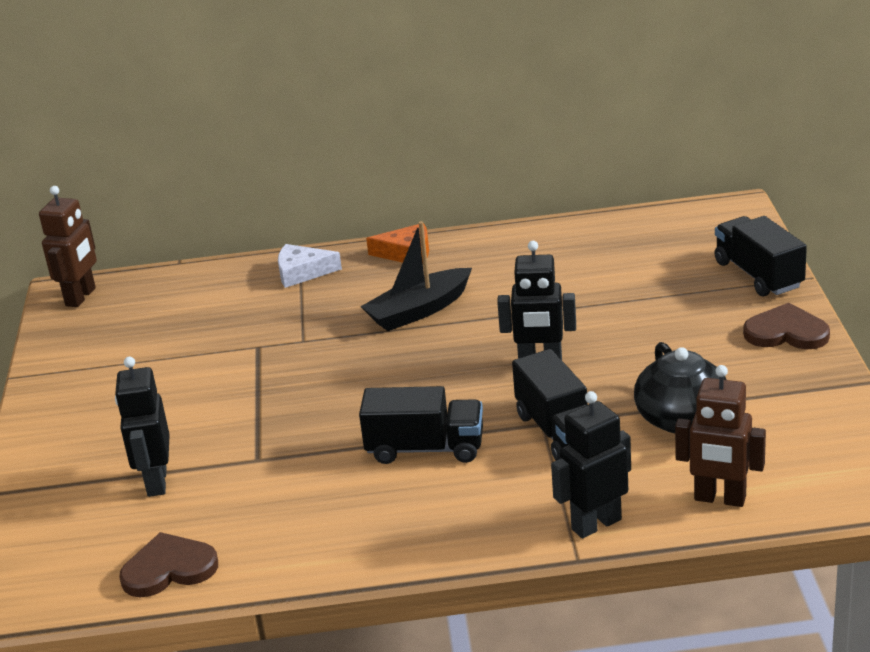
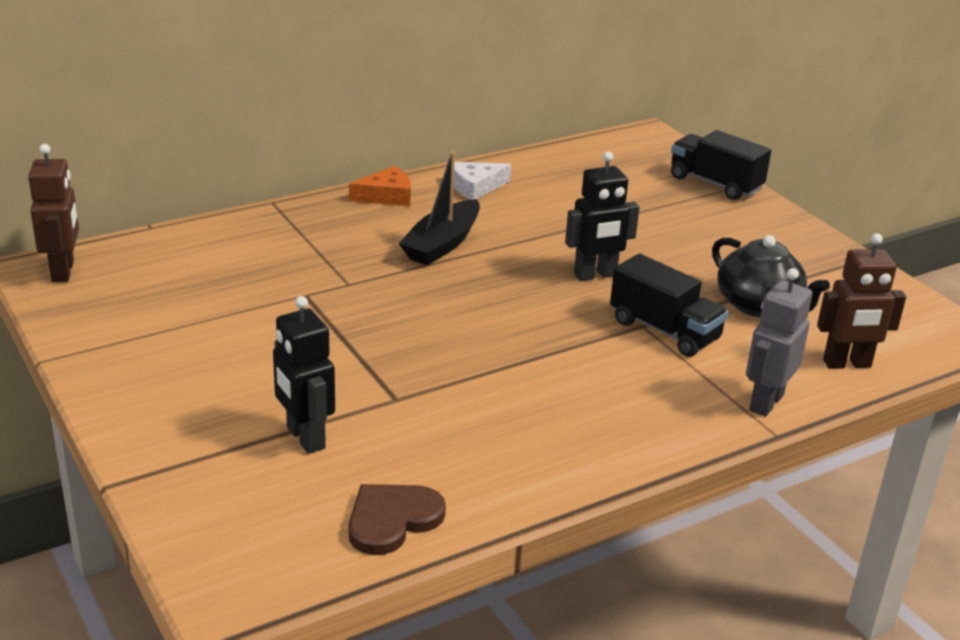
camera: 30 degrees left, 0 degrees up
white cheese [278,244,342,288] -> white cheese moved to [453,162,511,200]
black truck [359,386,483,464] -> none
black robot [551,391,631,539] -> grey robot [746,268,813,417]
brown heart [743,303,830,349] -> none

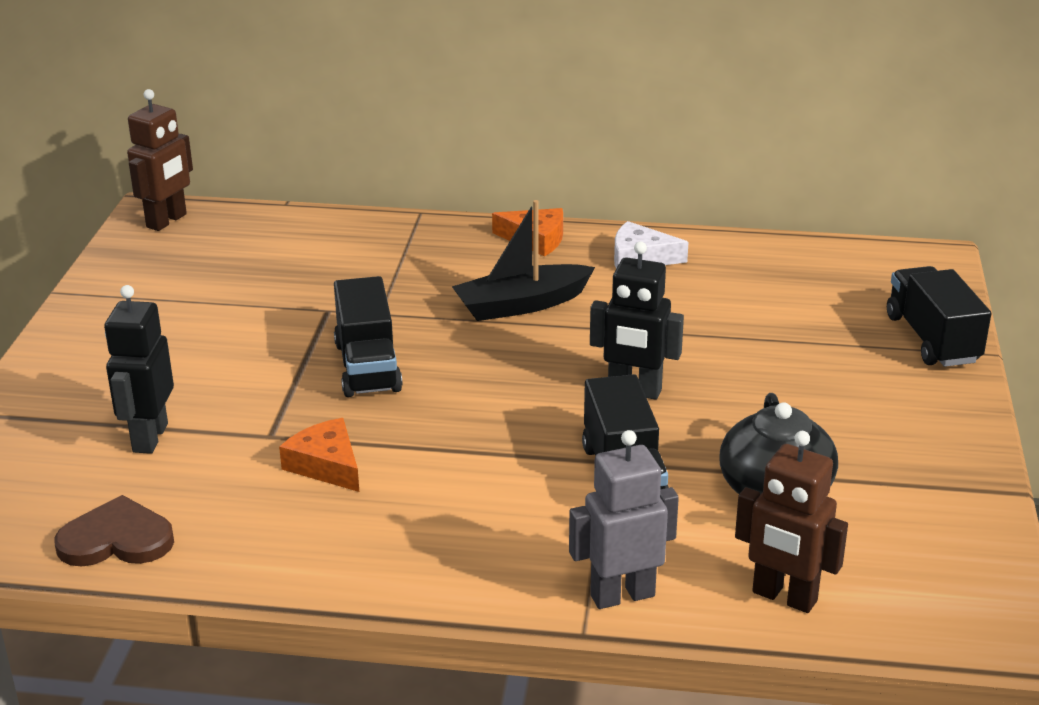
camera: 40 degrees right, 0 degrees up
none -> orange cheese [279,418,359,492]
none -> black truck [334,276,403,397]

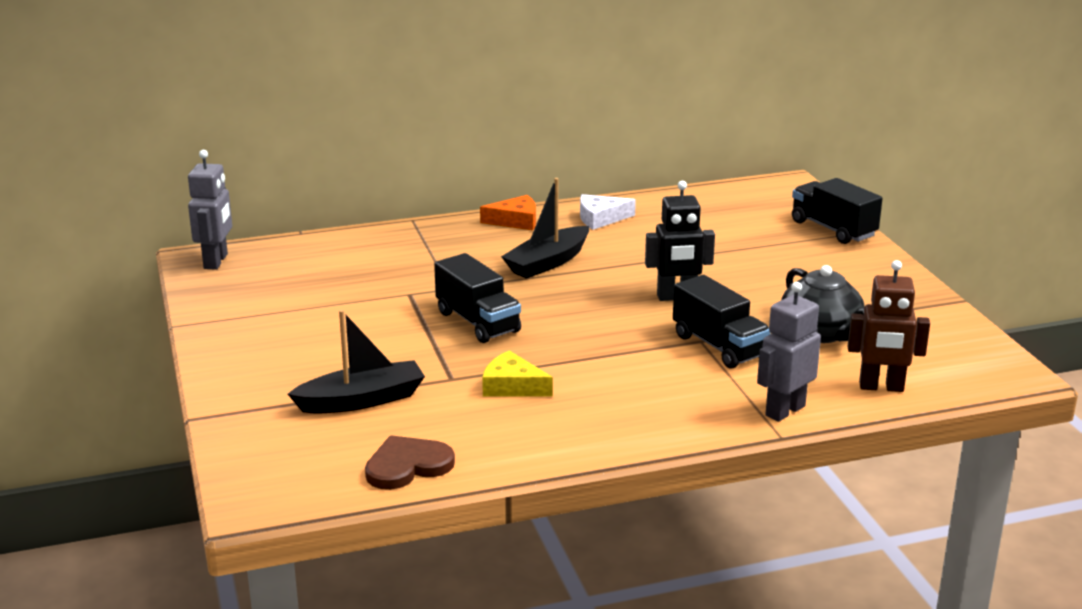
camera: 25 degrees left, 5 degrees down
black robot [104,285,174,454] -> black boat [288,310,425,414]
brown robot [127,89,193,231] -> grey robot [188,150,232,270]
orange cheese [279,418,359,492] -> yellow cheese [482,350,553,396]

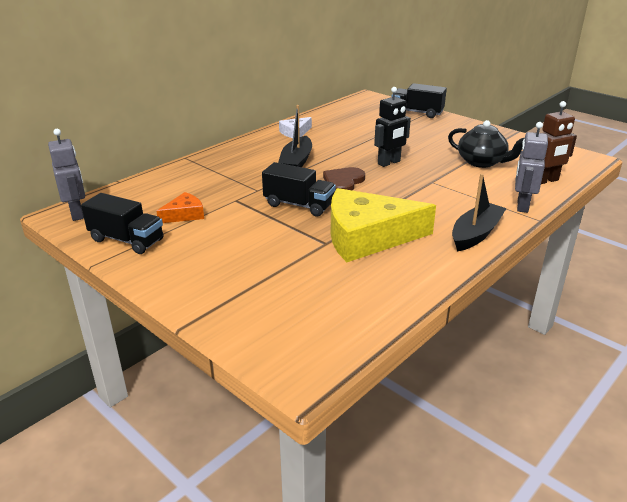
camera: 30 degrees left, 5 degrees up
black boat [288,310,425,414] -> black boat moved to [452,174,507,252]
brown heart [365,435,455,490] -> brown heart moved to [323,167,365,192]
orange cheese [480,195,536,230] -> orange cheese moved to [156,192,204,223]
yellow cheese [482,350,553,396] -> yellow cheese [331,188,436,262], size x2.18
black truck [673,275,771,369] -> black truck moved to [81,193,164,254]

